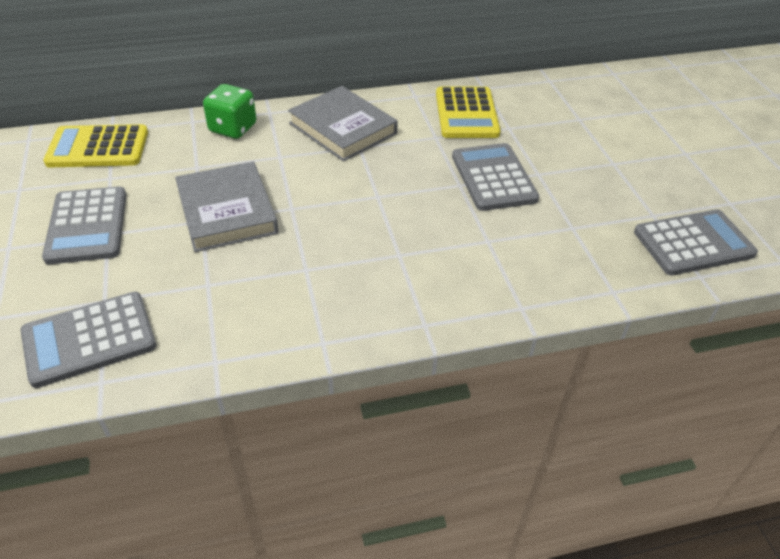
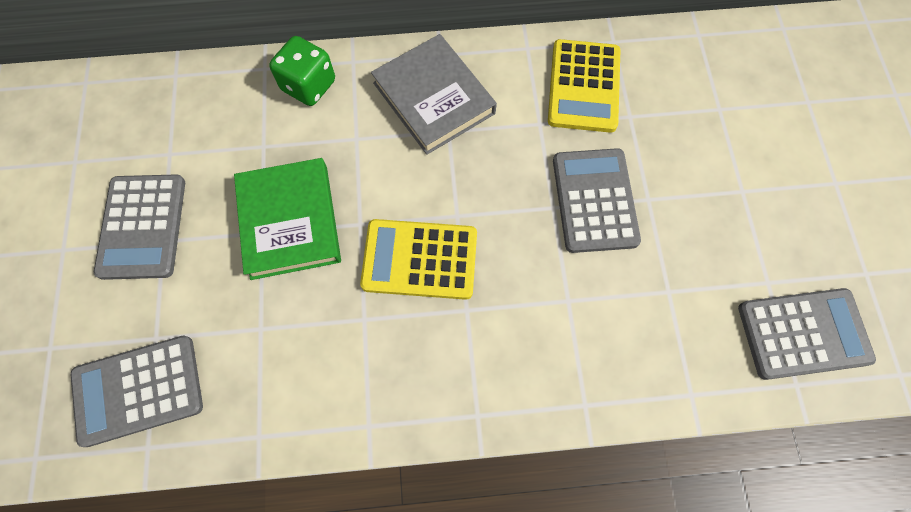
camera: 10 degrees right, 25 degrees up
yellow calculator [43,124,148,167] -> yellow calculator moved to [360,219,477,300]
grey book [175,162,278,252] -> green book [234,158,341,280]

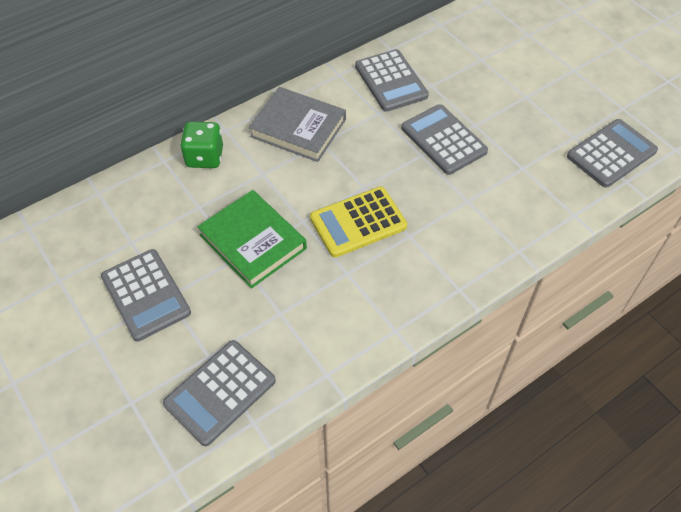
camera: 30 degrees left, 15 degrees down
yellow calculator [548,39,620,133] -> grey calculator [355,49,429,112]

